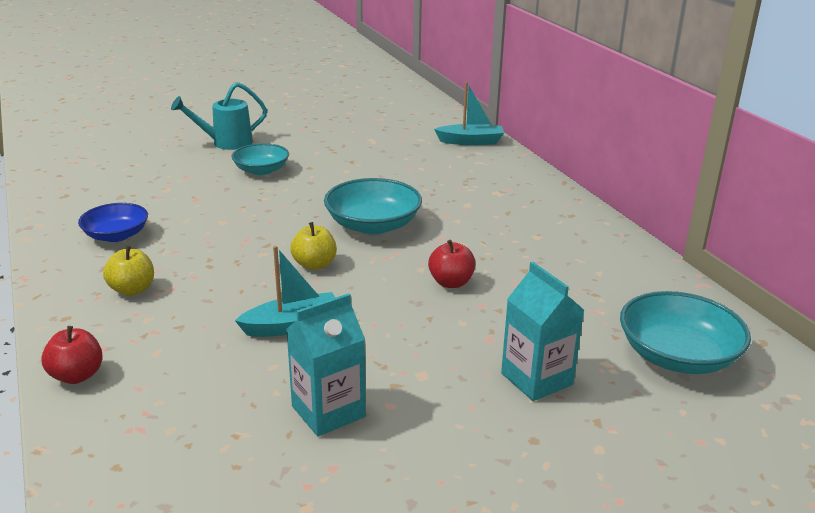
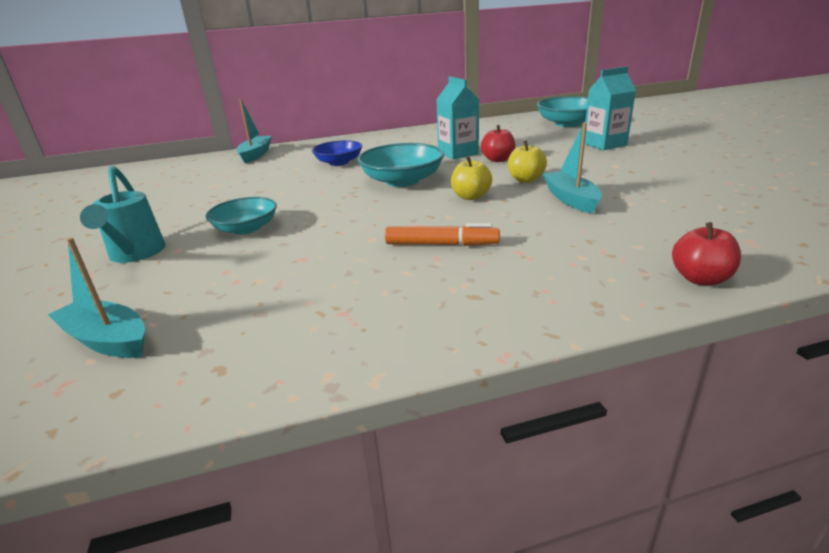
camera: 80 degrees left, 0 degrees up
blue bowl [78,203,148,242] -> blue bowl moved to [312,140,362,166]
yellow apple [103,245,154,296] -> yellow apple moved to [508,140,547,183]
turquoise carton [286,293,366,437] -> turquoise carton moved to [436,76,479,159]
none -> turquoise boat [48,238,145,358]
none -> orange marker [385,224,500,246]

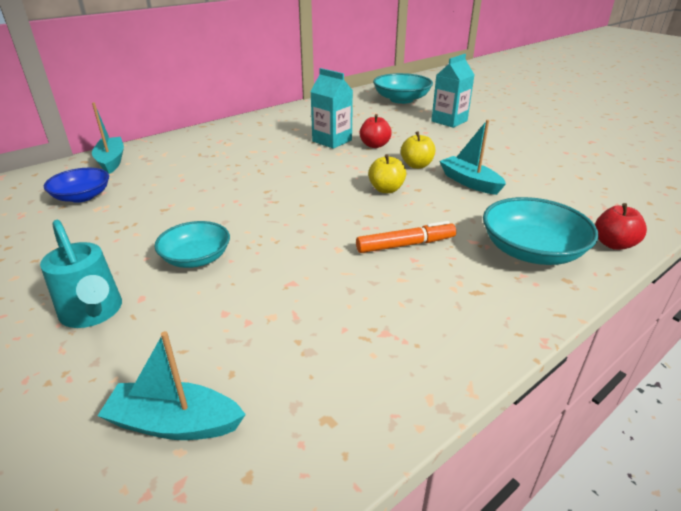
camera: 25 degrees left, 5 degrees up
blue bowl [312,140,362,166] -> blue bowl moved to [44,168,109,203]
turquoise bowl [357,143,444,187] -> turquoise bowl moved to [483,197,599,265]

